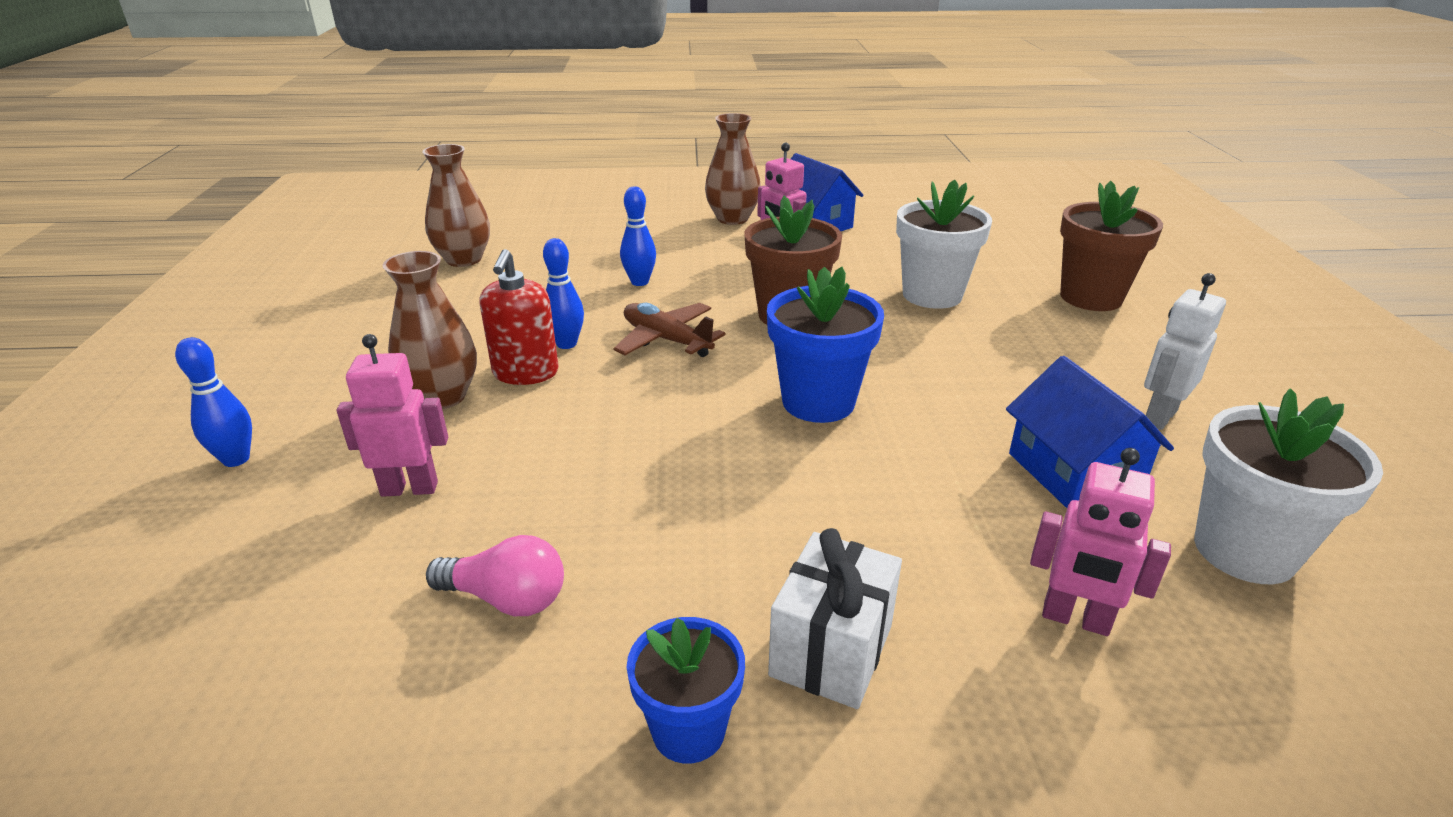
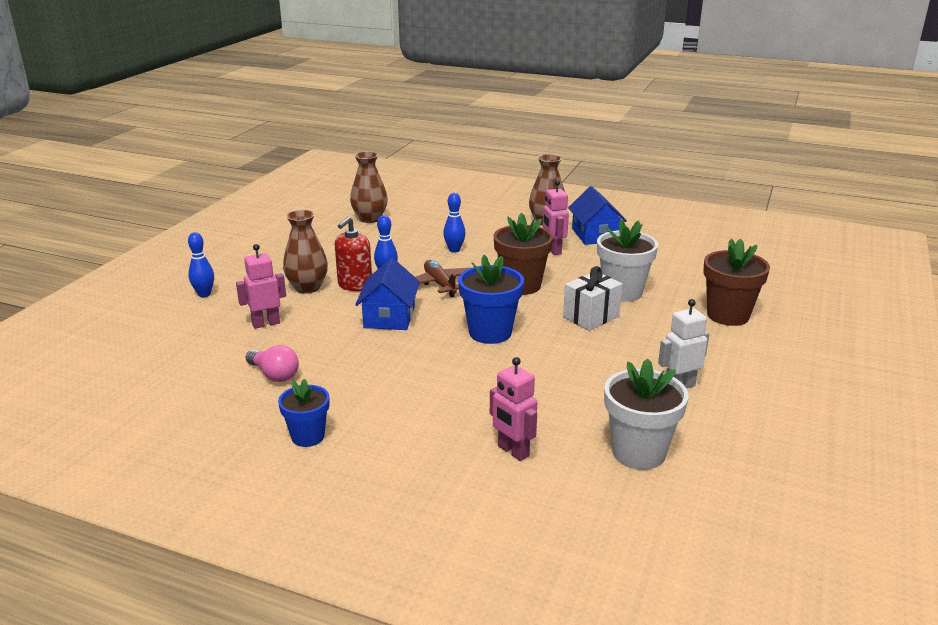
camera: 25 degrees right, 5 degrees down
pink robot [337,334,448,497] -> pink robot turned 45 degrees counterclockwise [236,244,286,329]
white gift [768,528,902,709] -> white gift moved to [563,266,622,331]
blue house [1006,356,1174,508] -> blue house moved to [355,258,420,330]

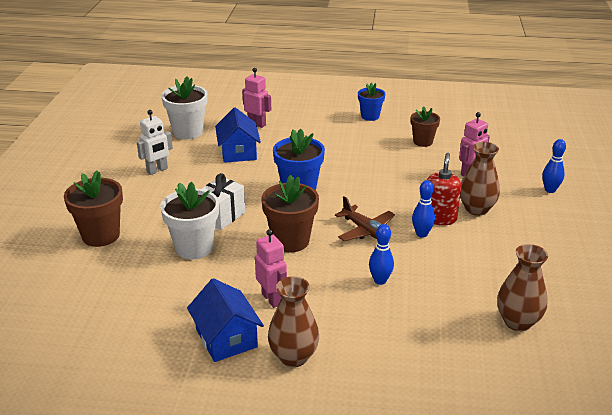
camera: 165 degrees right, 5 degrees up
pink light bulb [246,345,299,382] -> brown flower pot [411,106,440,147]
blue house [355,258,420,330] -> blue house moved to [215,107,261,163]

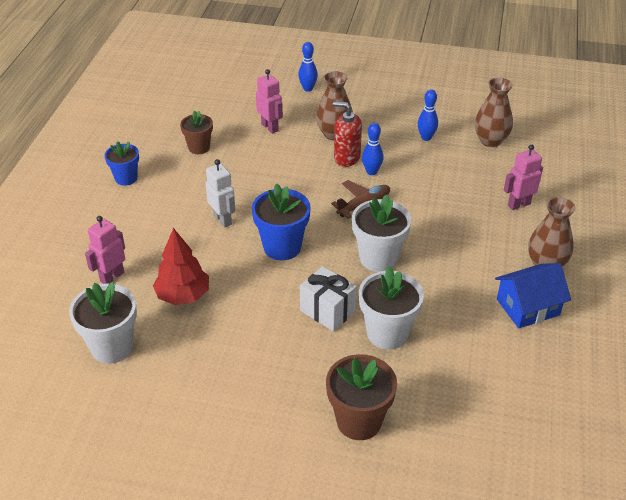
camera: 85 degrees left, 10 degrees up
white robot [137,110,173,175] -> white robot moved to [205,159,235,228]
blue house [215,107,261,163] -> red tree [153,228,209,305]
pink robot [255,229,287,308] -> pink robot moved to [504,144,543,210]
brown flower pot [261,175,319,252] -> white flower pot [352,195,411,272]
blue bowling pin [369,224,394,285] -> blue bowling pin moved to [418,89,438,141]

